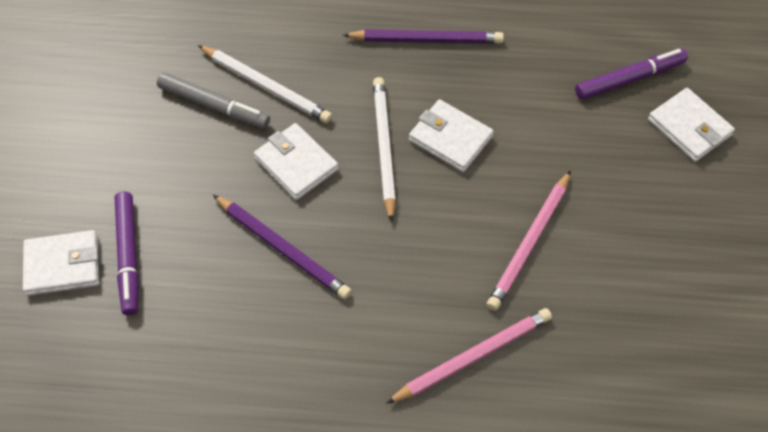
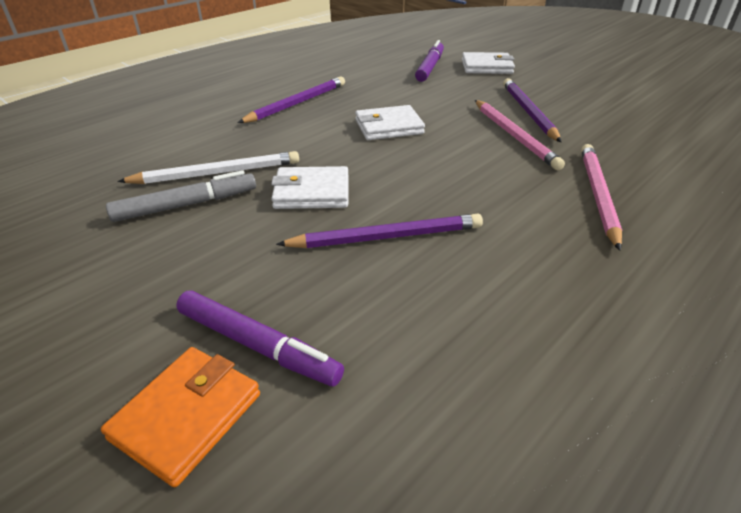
camera: 50 degrees left, 20 degrees down
white wallet [23,230,99,296] -> orange wallet [101,347,260,488]
white pencil [373,77,396,223] -> none
none -> purple pencil [503,78,562,142]

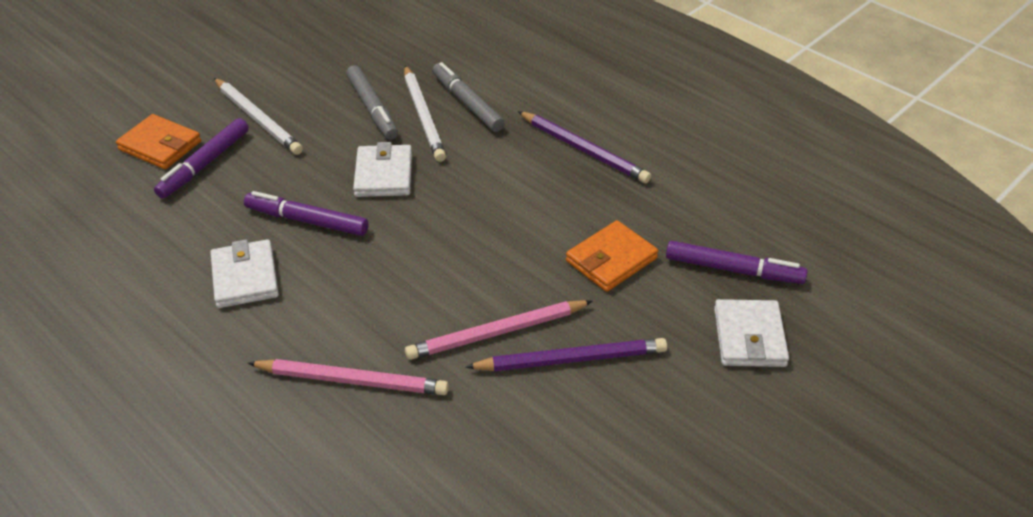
camera: 90 degrees right, 5 degrees up
purple pencil [276,214,483,248] -> purple marker [244,191,368,236]
white wallet [355,105,425,140] -> white wallet moved to [210,239,279,308]
none -> white pencil [214,78,303,155]
none -> grey marker [432,62,505,132]
none -> orange wallet [566,220,658,292]

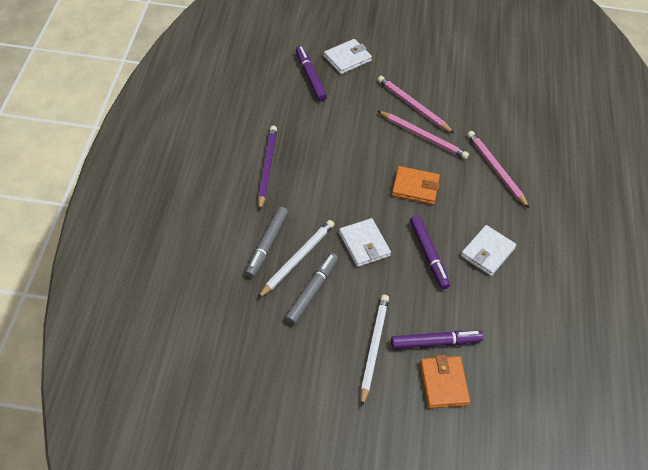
camera: 130 degrees left, 10 degrees up
white wallet [353,142,412,197] -> white wallet turned 75 degrees counterclockwise [339,218,391,267]
purple pencil [466,338,667,371] -> pink pencil [377,76,454,133]
orange wallet [566,220,658,292] -> orange wallet moved to [392,166,440,205]

